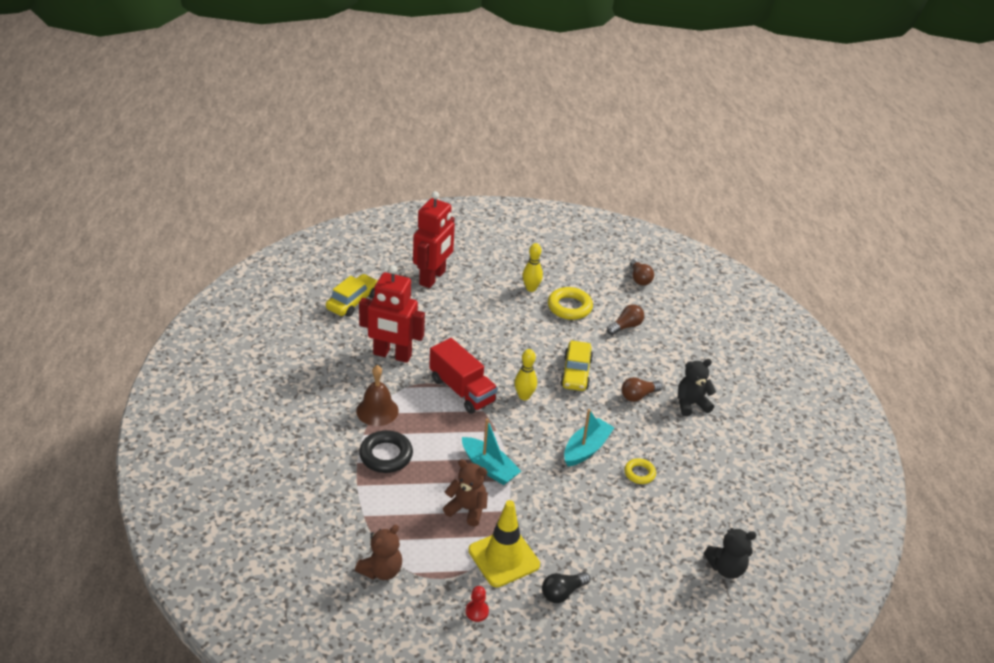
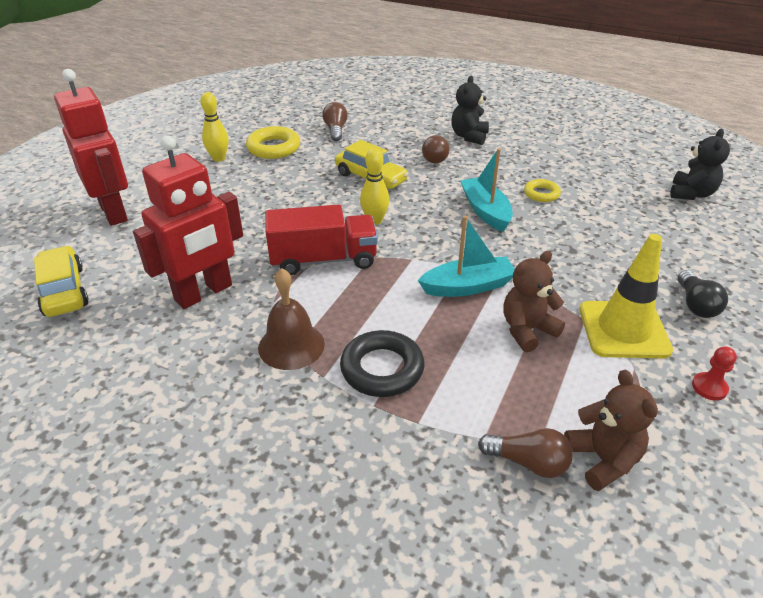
camera: 55 degrees left, 0 degrees up
brown light bulb [630,259,654,286] -> brown light bulb moved to [478,428,573,478]

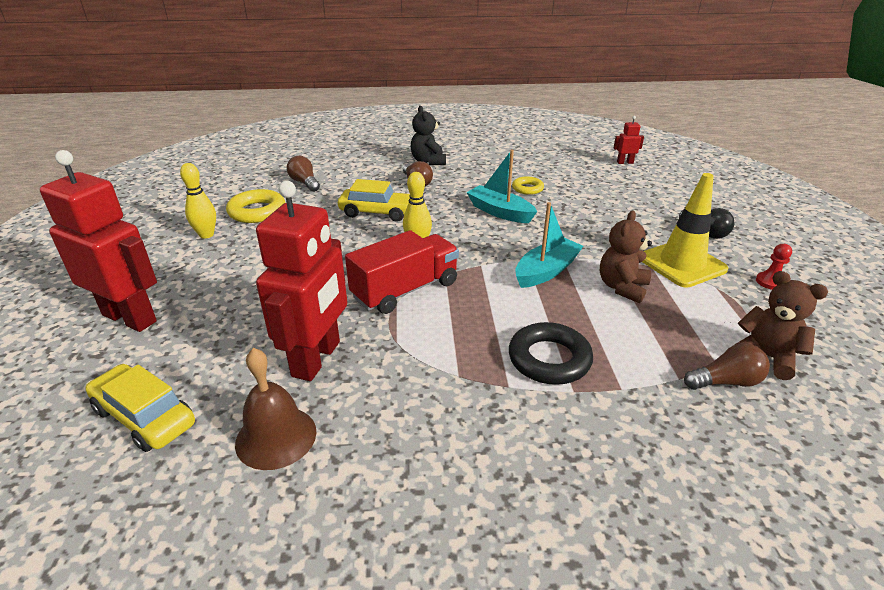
camera: 30 degrees left, 5 degrees down
brown bell [258,268,325,370] -> brown bell moved to [235,348,317,470]
black teddy bear [670,129,730,200] -> red robot [614,116,644,164]

